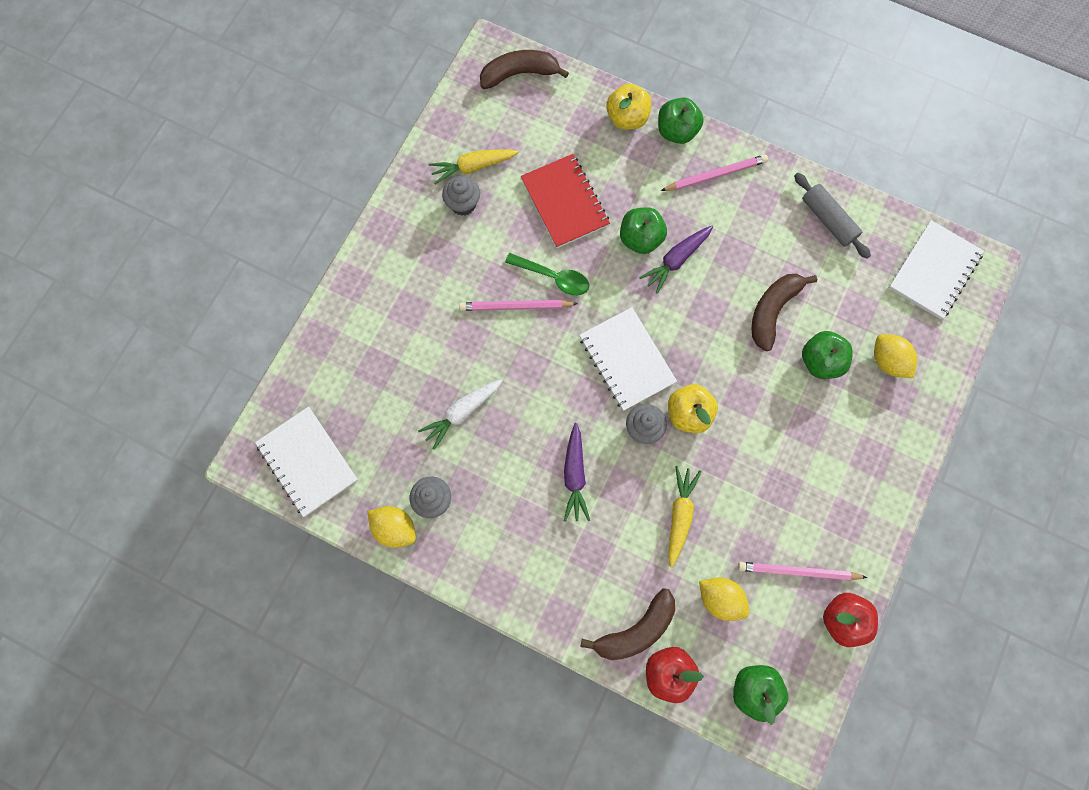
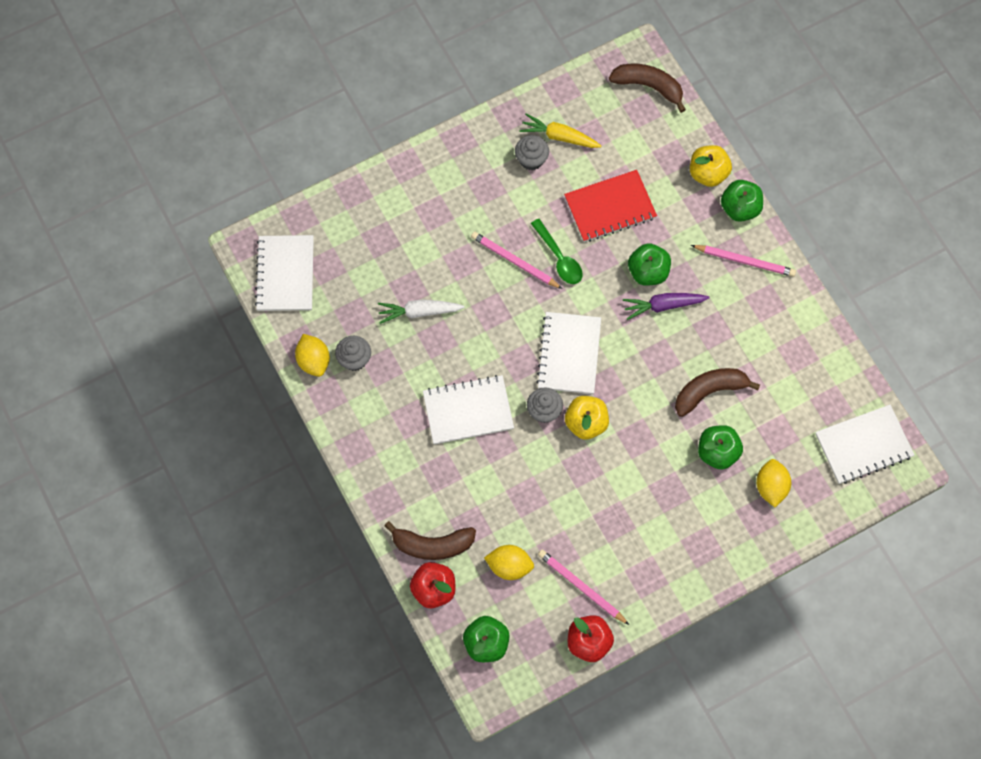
camera: 35 degrees right, 5 degrees down
red notebook [521,154,610,248] -> red notebook turned 60 degrees clockwise [564,170,657,242]
purple carrot [564,423,590,522] -> white notebook [423,375,514,445]
yellow carrot [668,466,702,567] -> none
yellow lemon [699,577,749,621] -> yellow lemon turned 60 degrees counterclockwise [484,545,534,580]
grey rolling pin [794,173,871,259] -> none

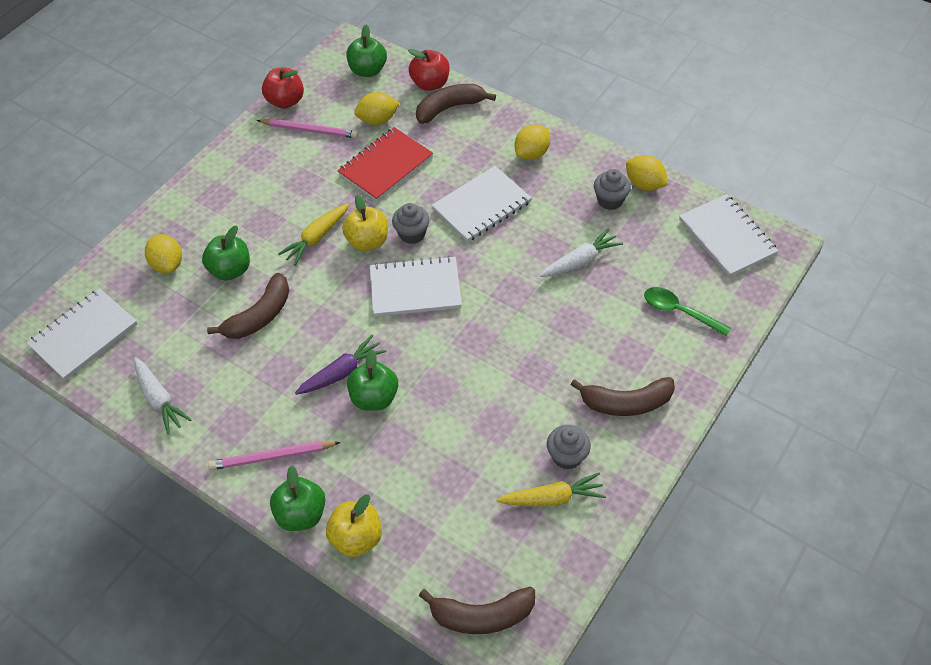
camera: 155 degrees right, 15 degrees down
pink pencil [471,231,563,289] -> none
green spoon [531,219,583,284] -> green spoon moved to [644,287,731,337]
white notebook [536,312,601,394] -> white notebook turned 75 degrees counterclockwise [370,256,462,317]
red notebook [564,170,657,242] -> red notebook moved to [337,127,433,201]
none -> white carrot [134,357,192,434]
none -> yellow carrot [278,203,349,266]
none -> yellow lemon [515,124,550,160]
none -> brown banana [570,377,675,416]

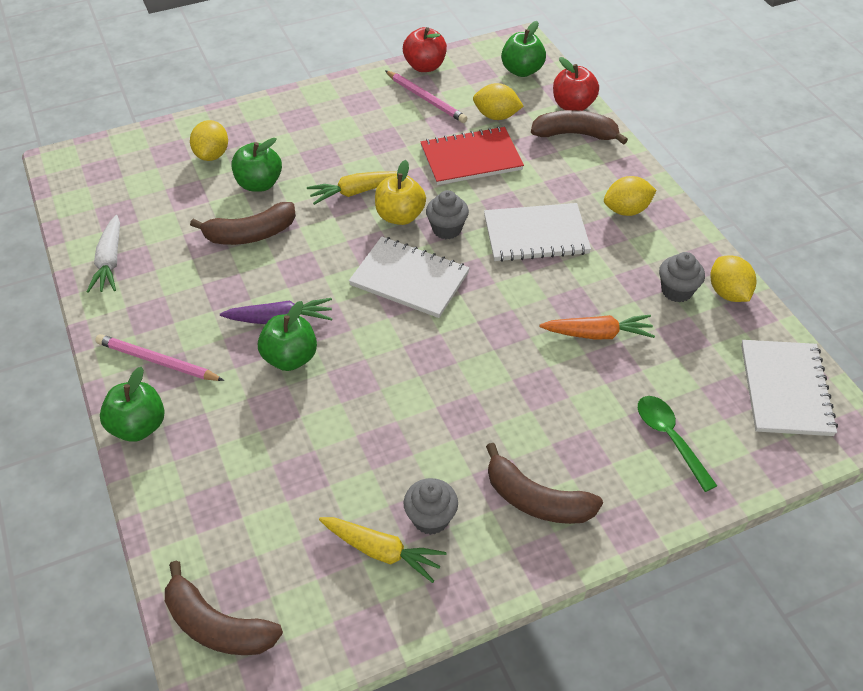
camera: 30 degrees right, 5 degrees down
white notebook [27,288,137,380] -> none
yellow apple [326,494,382,557] -> none
white carrot [539,228,623,277] -> orange carrot [540,315,655,340]

